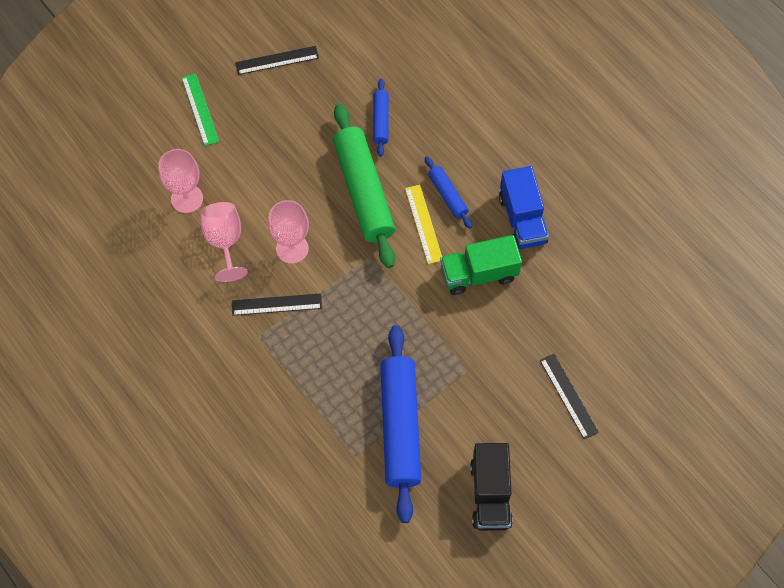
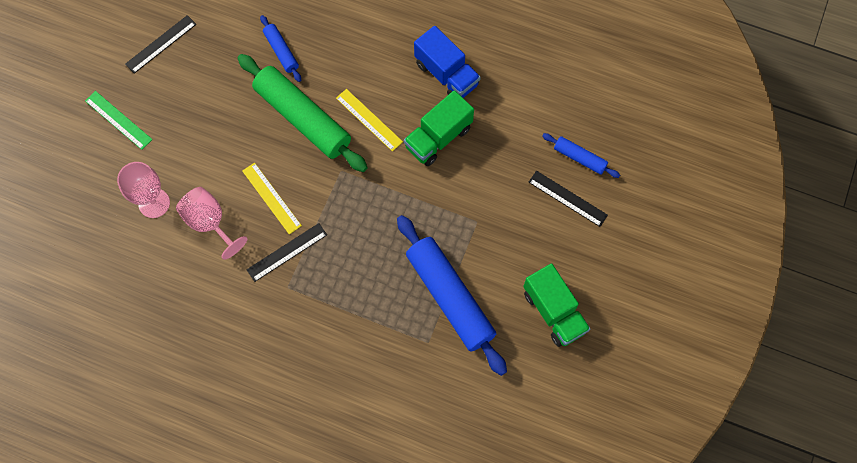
camera: 30 degrees left, 5 degrees up
pink goblet [268,200,309,264] -> yellow ruler [242,163,302,234]
blue rolling pin [425,156,472,229] -> blue rolling pin moved to [542,133,620,178]
black truck [470,443,513,531] -> green truck [523,263,590,347]

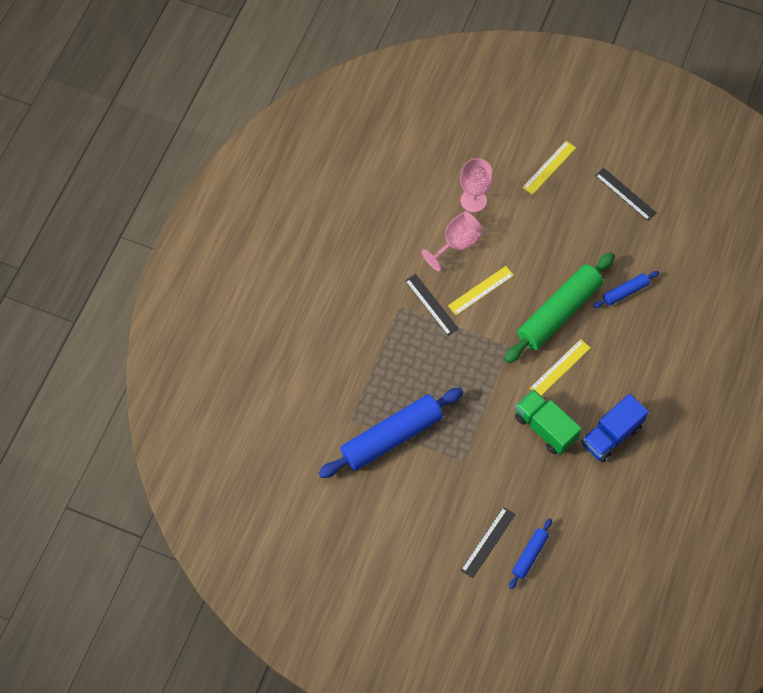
camera: 90 degrees right, 5 degrees down
green ruler [85,91,153,150] -> yellow ruler [522,141,576,195]
green truck [523,263,590,347] -> none

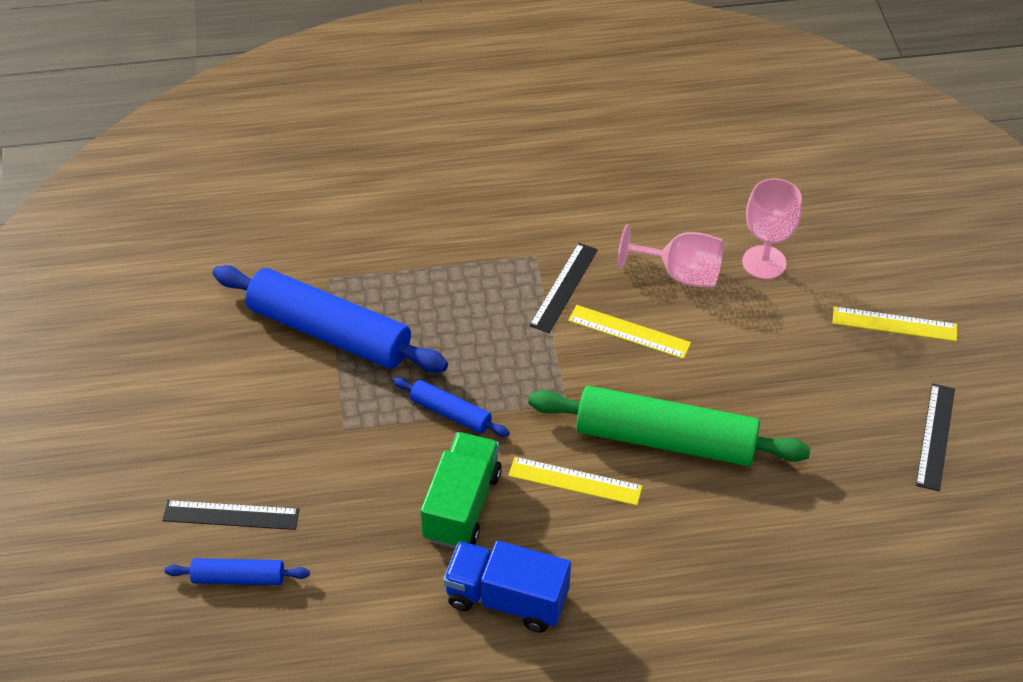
camera: 60 degrees right, 15 degrees down
blue rolling pin [593,271,659,308] -> blue rolling pin moved to [393,377,510,437]

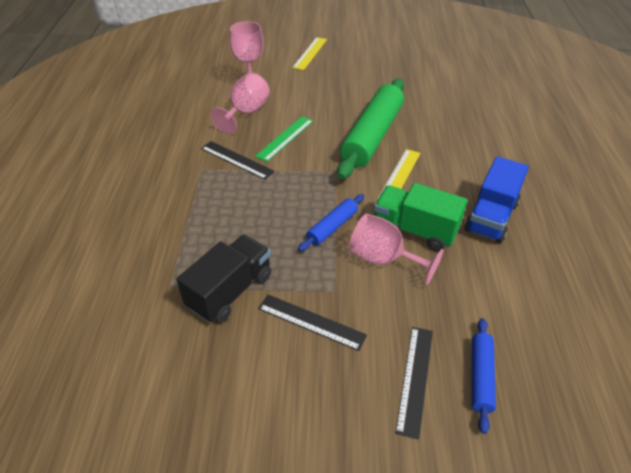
camera: 80 degrees left, 5 degrees down
blue rolling pin [213,265,448,373] -> black truck [176,235,271,323]
yellow ruler [568,305,691,359] -> green ruler [255,116,313,162]
black ruler [916,384,955,491] -> black ruler moved to [258,295,367,351]
none -> pink goblet [349,214,444,285]

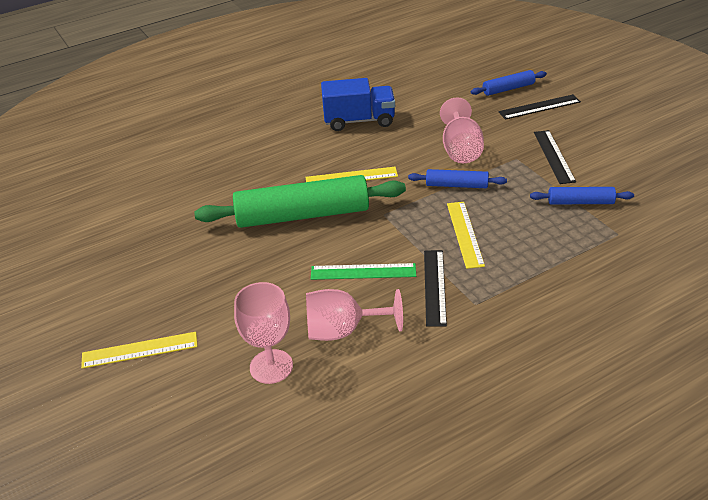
camera: 120 degrees left, 5 degrees down
black truck [176,235,271,323] -> blue rolling pin [530,187,634,204]
green truck [374,183,467,251] -> none
none -> yellow ruler [447,202,485,269]

